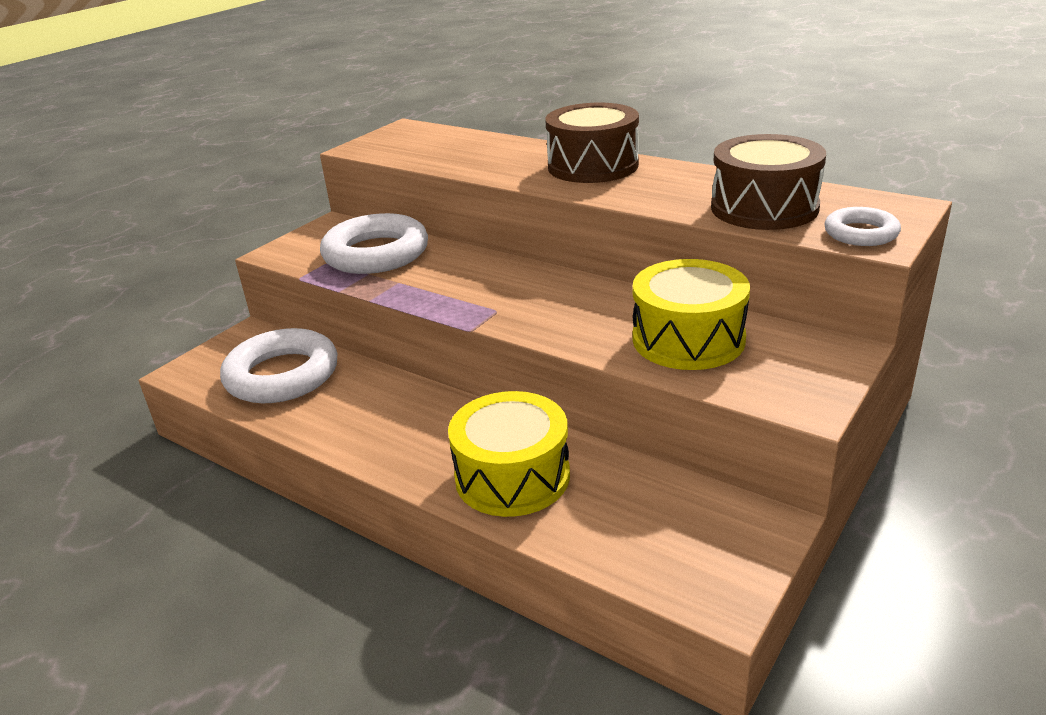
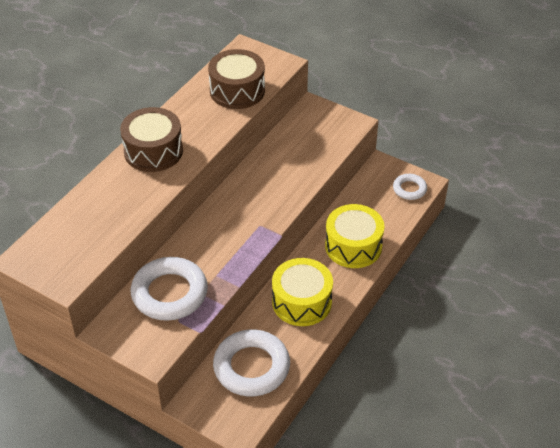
camera: 95 degrees left, 15 degrees up
yellow drum [633,259,750,370] -> yellow drum moved to [272,258,333,326]
white ring [824,207,901,246] -> white ring moved to [393,174,427,200]

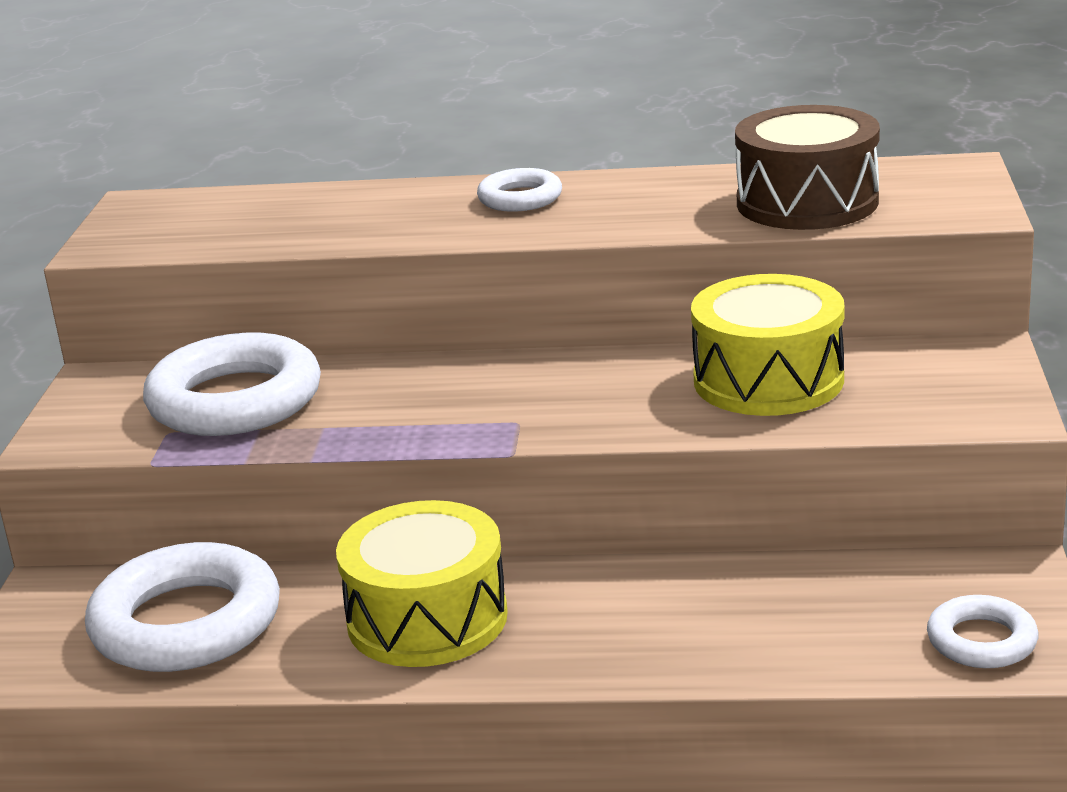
camera: 65 degrees right, 20 degrees down
brown drum [120,107,183,172] -> white ring [477,168,562,212]
yellow drum [325,204,384,268] -> yellow drum moved to [691,274,845,416]

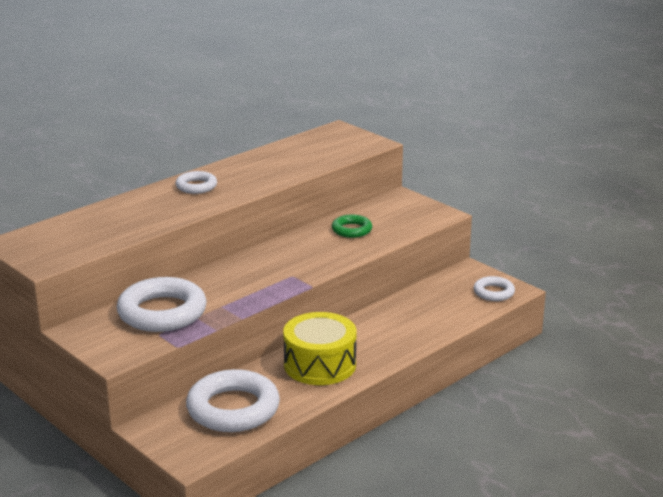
camera: 50 degrees left, 0 degrees up
yellow drum [691,274,845,416] -> green ring [332,215,372,238]
brown drum [735,105,880,230] -> none

